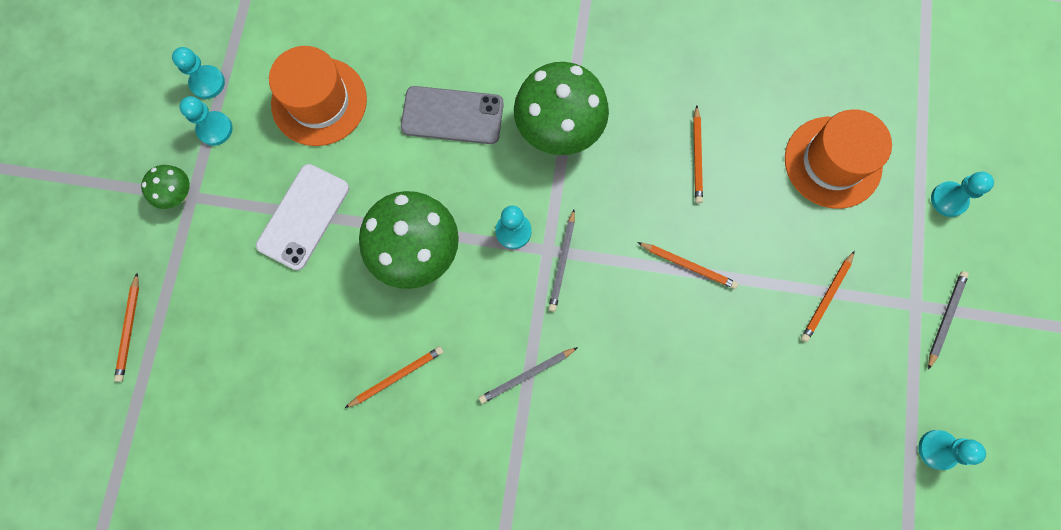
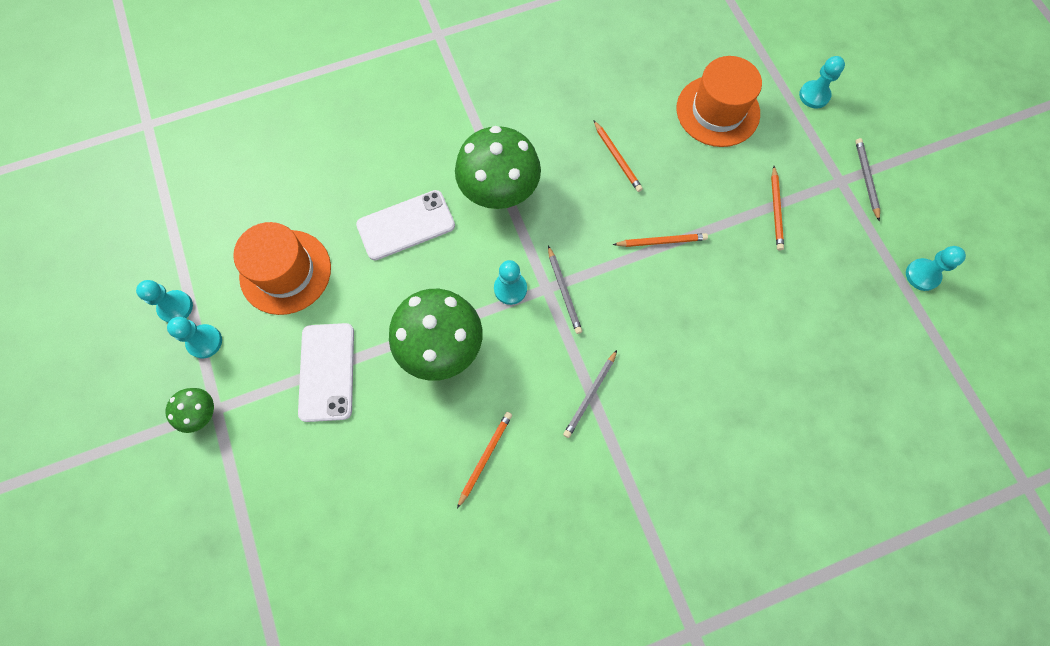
camera: 30 degrees left, 5 degrees down
orange pencil [114,273,139,382] -> none
grey phone [401,86,504,144] -> white phone [356,190,455,260]

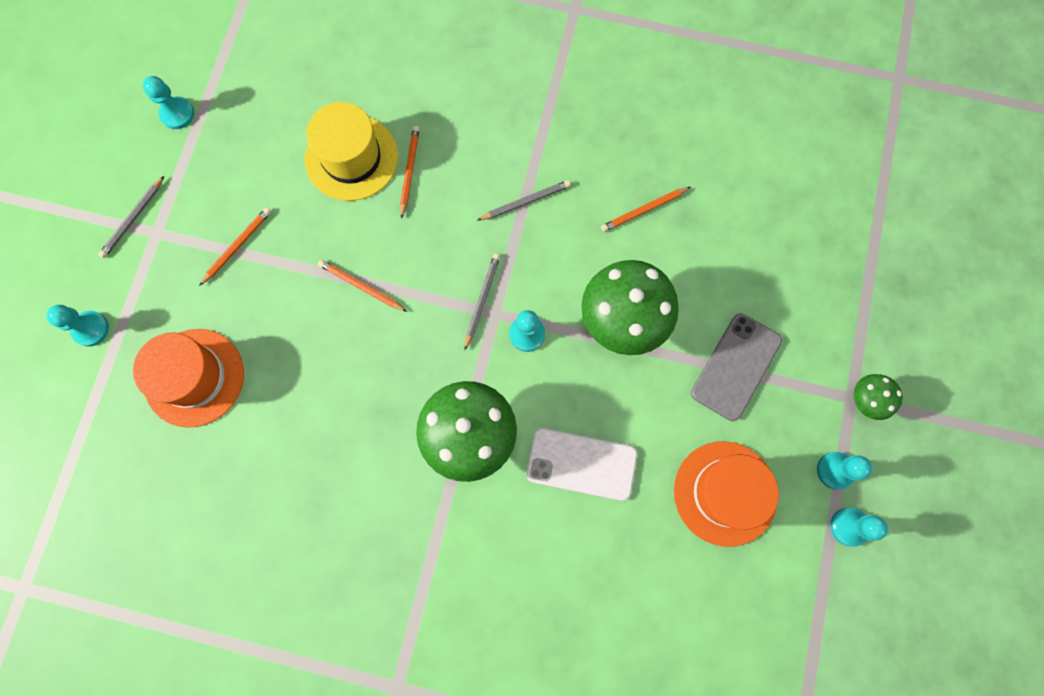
camera: 145 degrees left, 5 degrees up
white phone [298,323,354,422] -> grey phone [691,313,782,421]
orange pencil [593,120,643,192] -> orange pencil moved to [400,126,420,219]
none -> yellow hat [305,102,398,201]

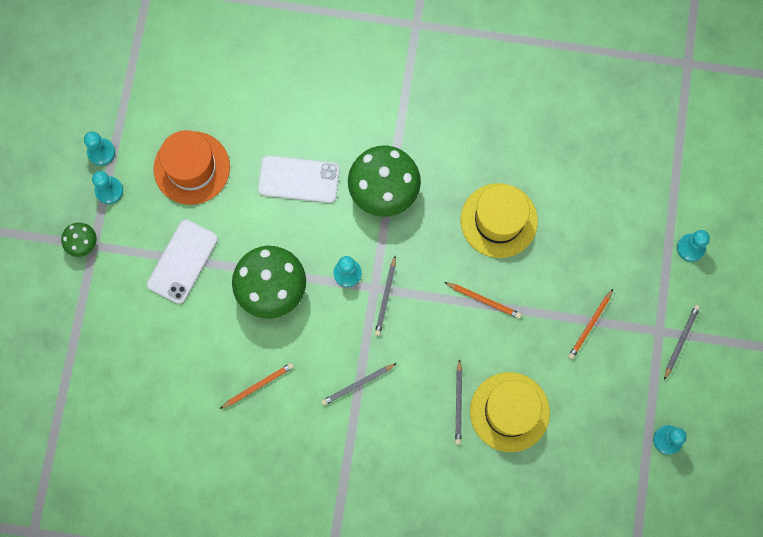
camera: 175 degrees right, 0 degrees up
orange hat [133,329,244,428] -> none
orange pencil [400,126,420,219] -> grey pencil [455,359,462,444]
grey phone [691,313,782,421] -> white phone [147,220,218,304]
none -> yellow hat [461,183,538,258]

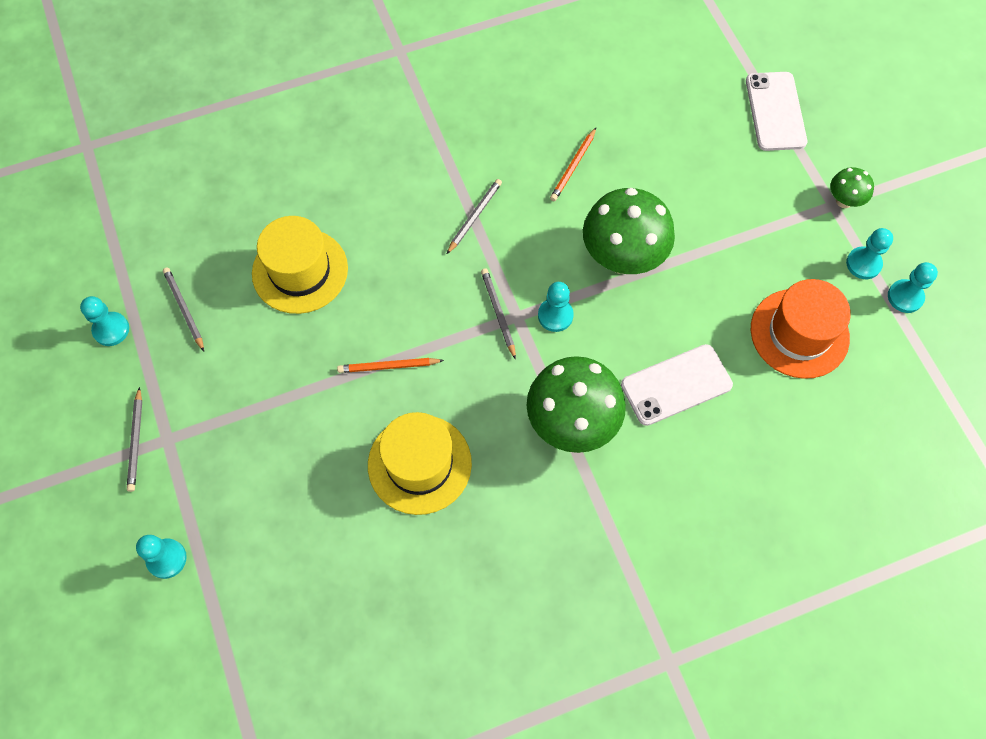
camera: 150 degrees right, 10 degrees down
white phone [147,220,218,304] -> white phone moved to [746,72,807,151]
grey pencil [455,359,462,444] -> grey pencil moved to [163,267,204,351]
orange pencil [568,289,613,359] -> none

